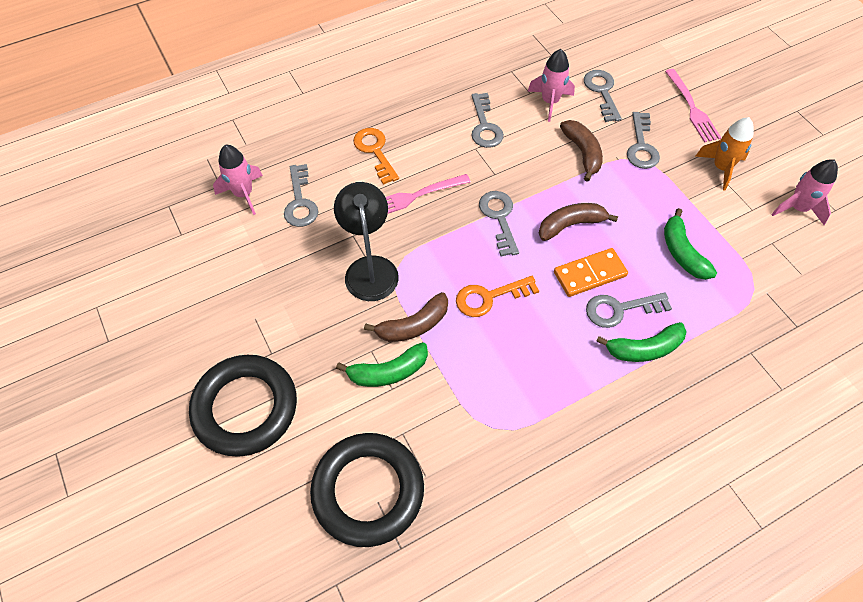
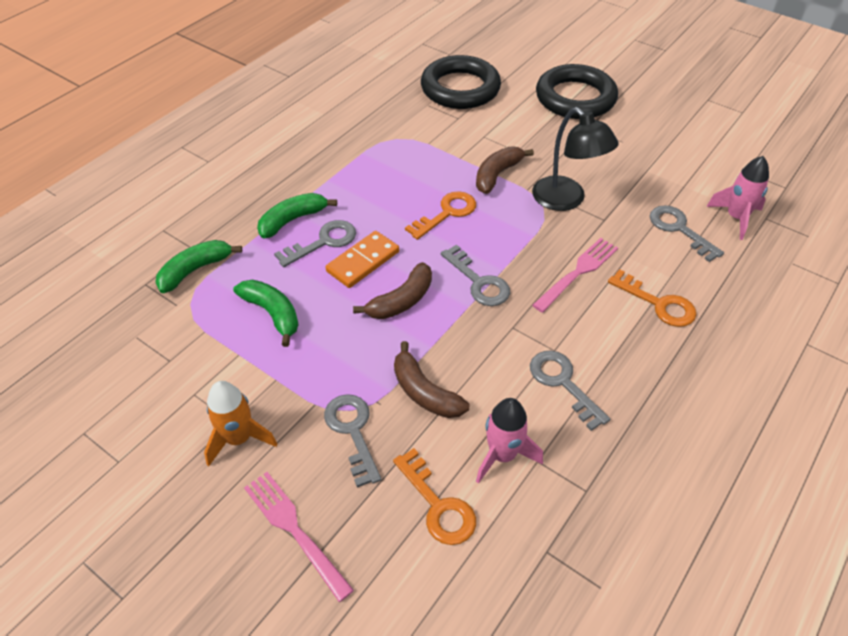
camera: 155 degrees right, 10 degrees down
green banana [336,342,428,387] -> green banana moved to [155,240,242,293]
grey key [584,70,622,122] -> orange key [393,448,476,545]
pink rocket [771,159,838,225] -> none

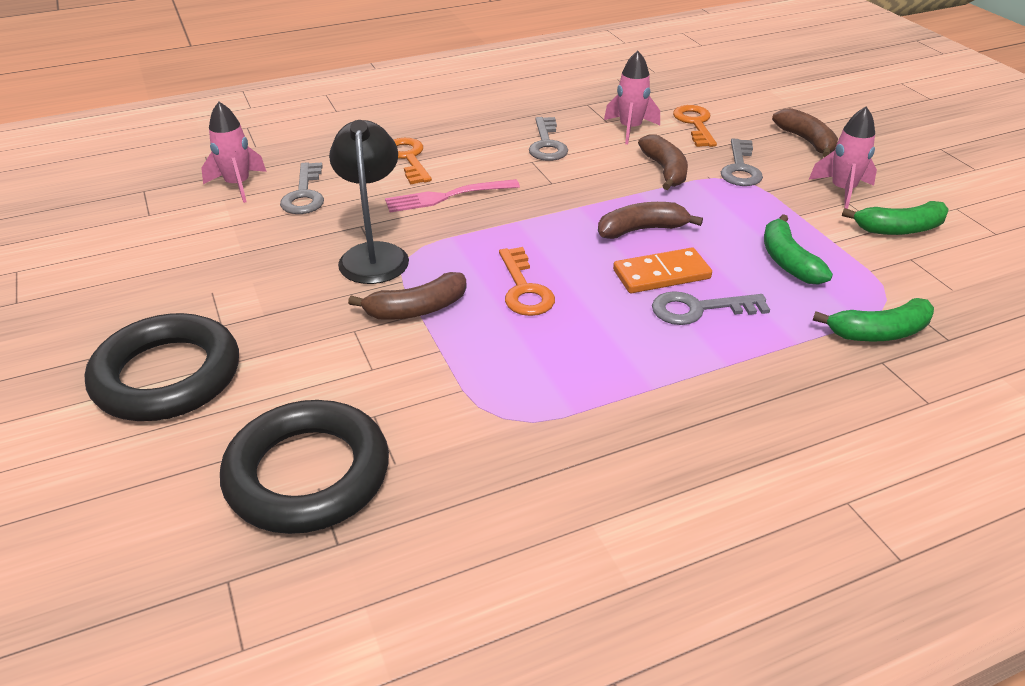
camera: 150 degrees left, 10 degrees down
orange rocket [204,381,277,466] -> pink rocket [809,107,877,209]
pink fork [244,472,354,602] -> brown banana [772,108,838,157]
green banana [257,193,337,239] -> green banana moved to [842,201,949,235]
orange key [405,191,476,240] -> orange key turned 90 degrees counterclockwise [499,247,555,316]
grey key [441,245,510,306] -> none

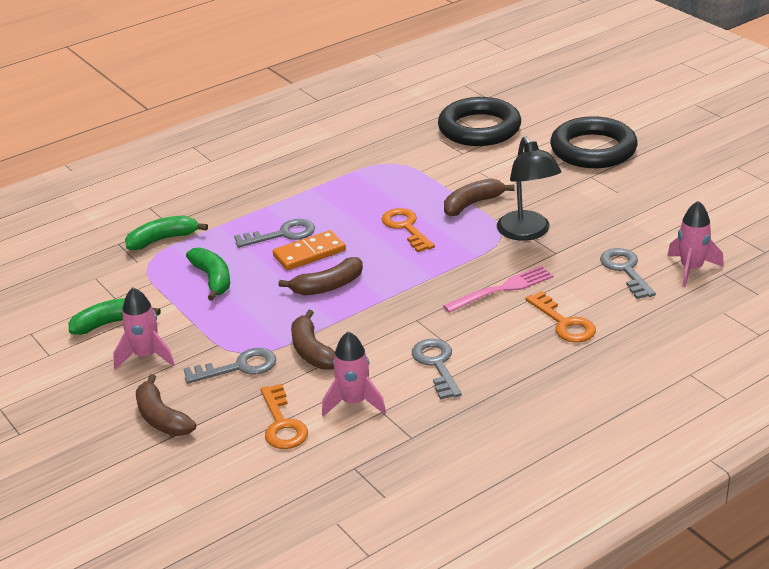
camera: 170 degrees right, 5 degrees down
grey key [721,139,763,186] -> grey key turned 75 degrees clockwise [184,348,276,384]

